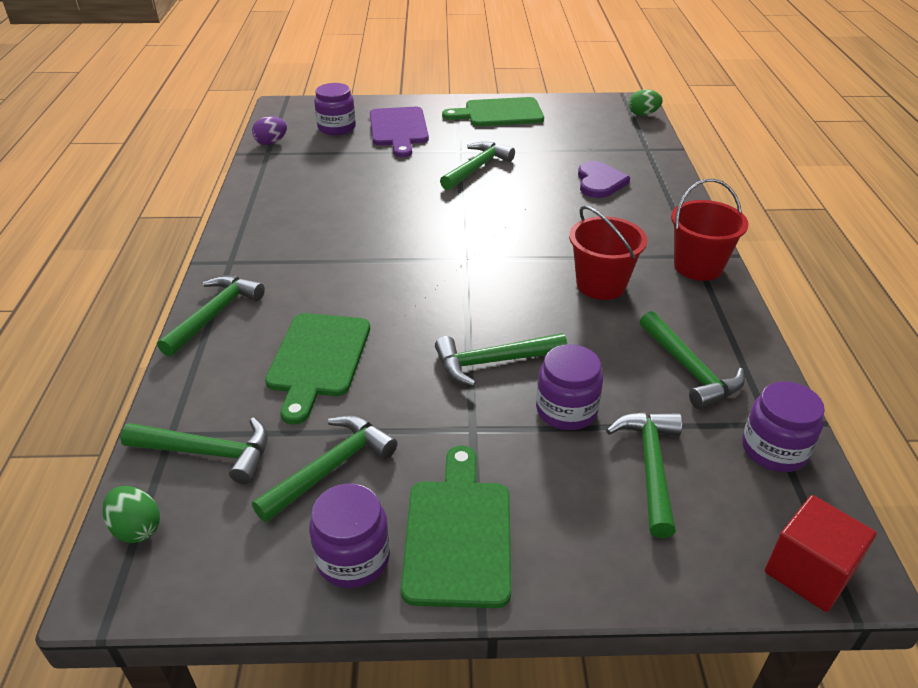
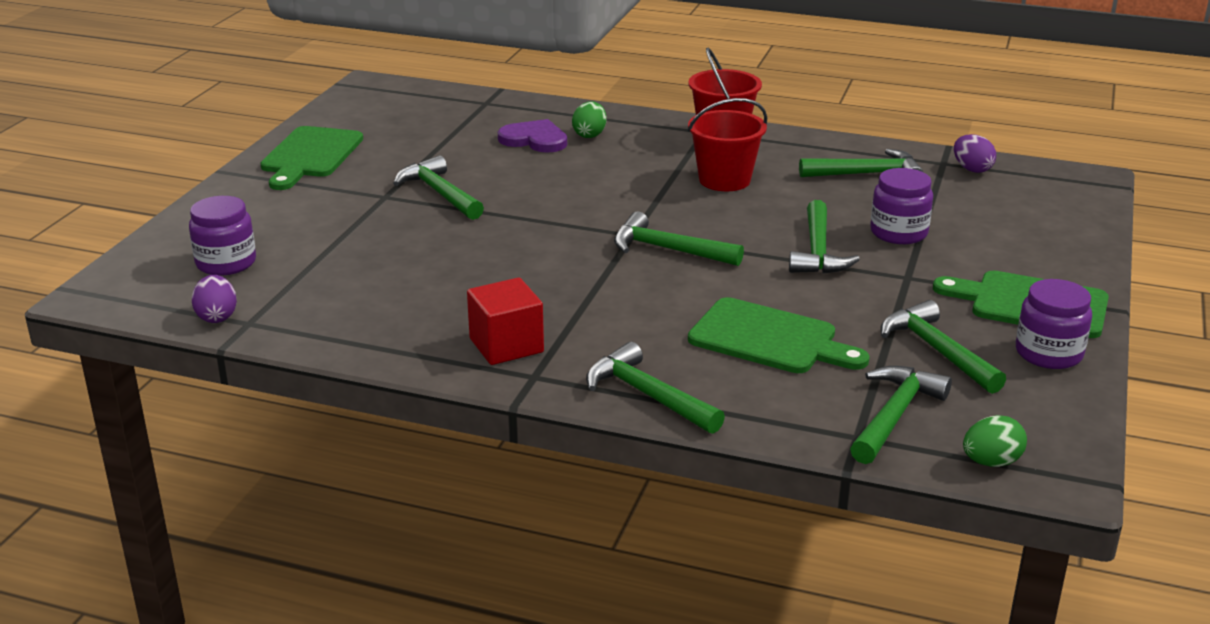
camera: 70 degrees left, 10 degrees down
purple cutting board [370,107,429,157] -> none
green hammer [606,412,682,538] -> green hammer moved to [614,211,744,266]
green egg [629,89,663,116] -> green egg moved to [572,101,607,138]
purple jar [742,381,825,472] -> purple egg [954,134,996,173]
red cube [765,495,876,612] -> red cube moved to [467,278,544,365]

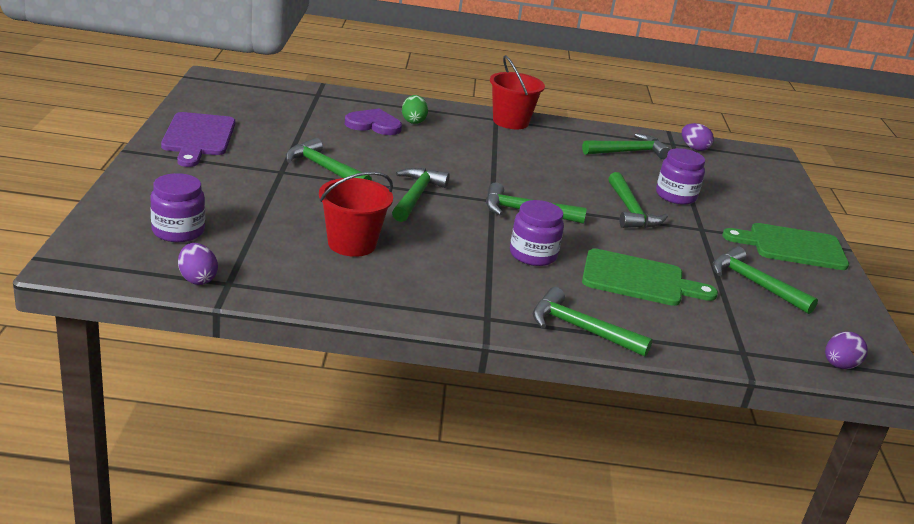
camera: 20 degrees left, 0 degrees up
green cutting board [260,126,363,190] -> purple cutting board [161,112,235,167]
red cube [467,278,544,365] -> none
red bucket [688,98,767,191] -> red bucket moved to [319,172,393,257]
green hammer [850,366,952,464] -> green hammer moved to [392,168,450,222]
green egg [963,415,1027,467] -> purple egg [825,332,868,369]
purple jar [1016,279,1092,369] -> purple jar moved to [510,200,564,266]

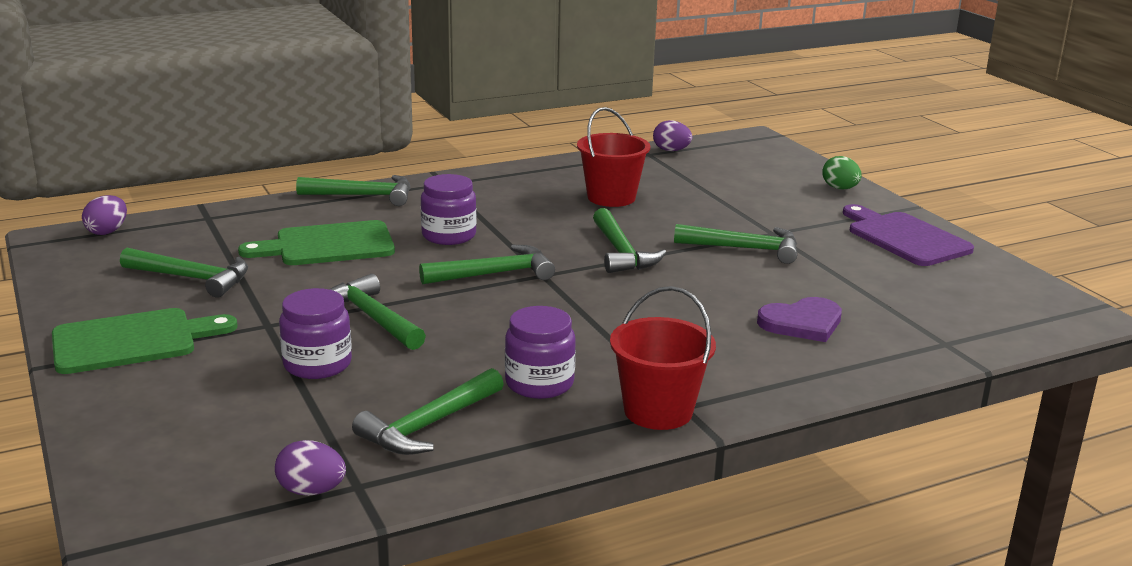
camera: 155 degrees right, 5 degrees down
purple jar [150,173,205,242] -> purple jar moved to [505,306,576,399]
green egg [402,95,428,124] -> green egg moved to [822,156,862,189]

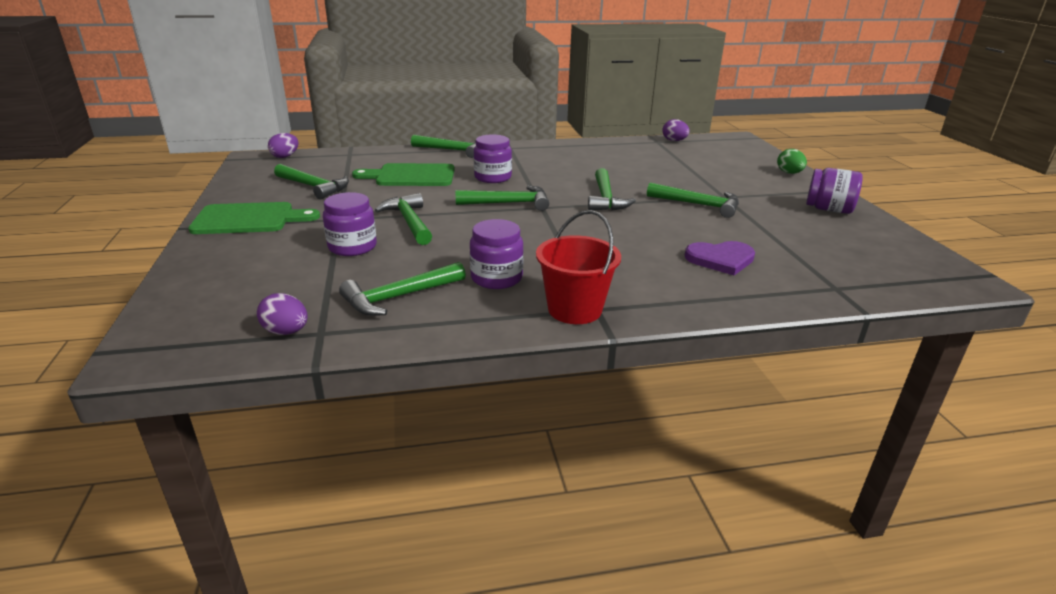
camera: 15 degrees right, 5 degrees up
red bucket [577,107,651,207] -> none
purple cutting board [843,204,974,266] -> purple jar [806,168,863,214]

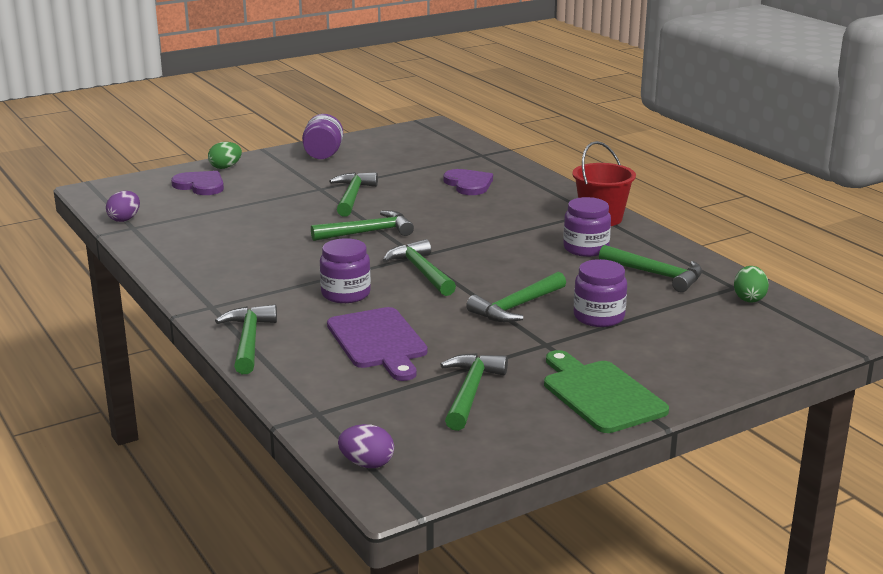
camera: 110 degrees left, 5 degrees down
purple egg [257,293,308,335] -> green egg [734,266,769,303]
green cutting board [352,163,454,186] -> purple cutting board [327,307,428,381]
none -> purple heart [171,171,224,195]

